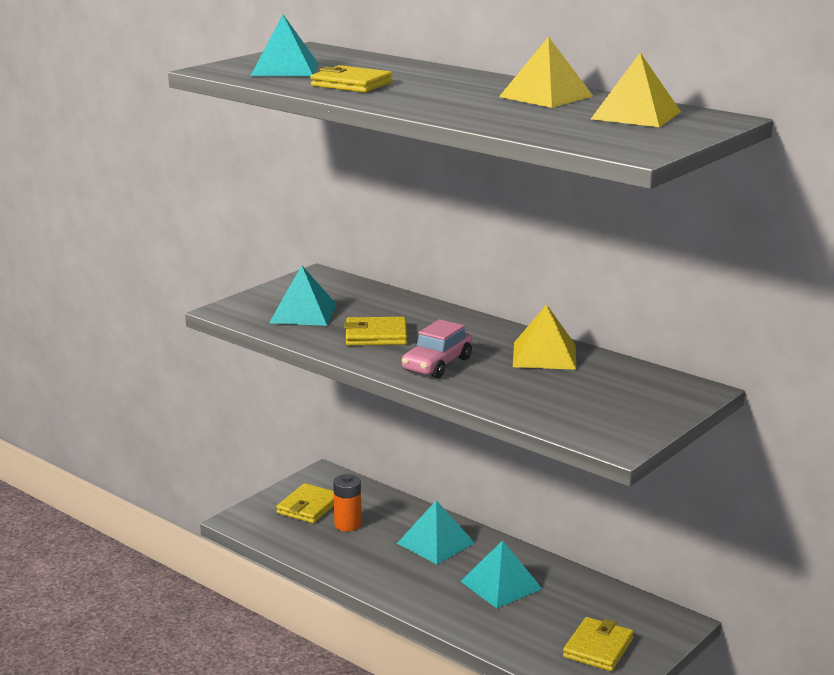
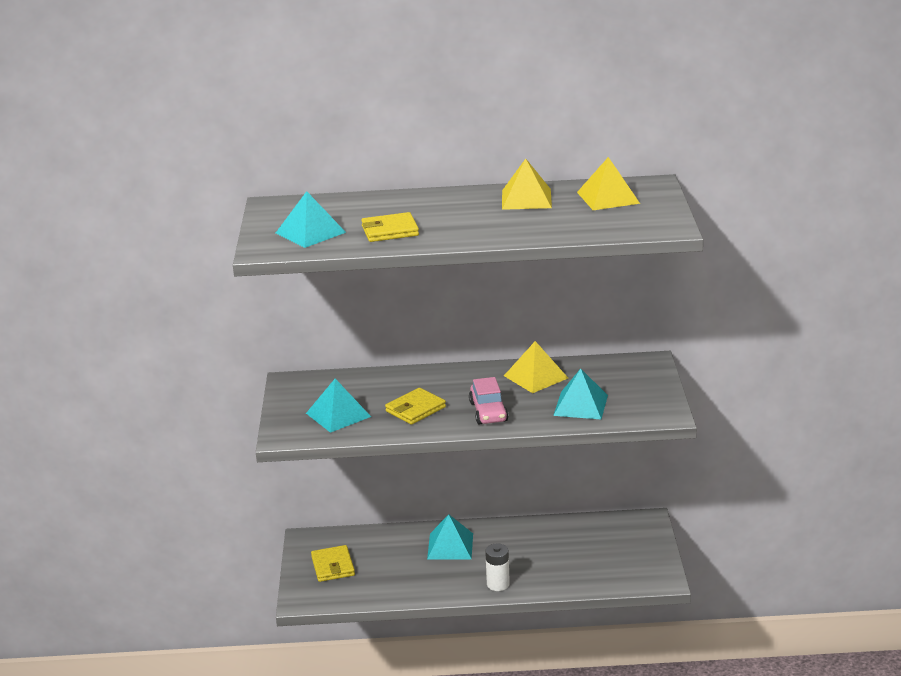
camera: 40 degrees left, 5 degrees up
orange battery [333,474,362,531] -> none
turquoise pyramid [460,540,542,608] -> turquoise pyramid moved to [553,369,608,419]
yellow wallet [563,617,634,671] -> none
none -> white battery [485,544,510,591]

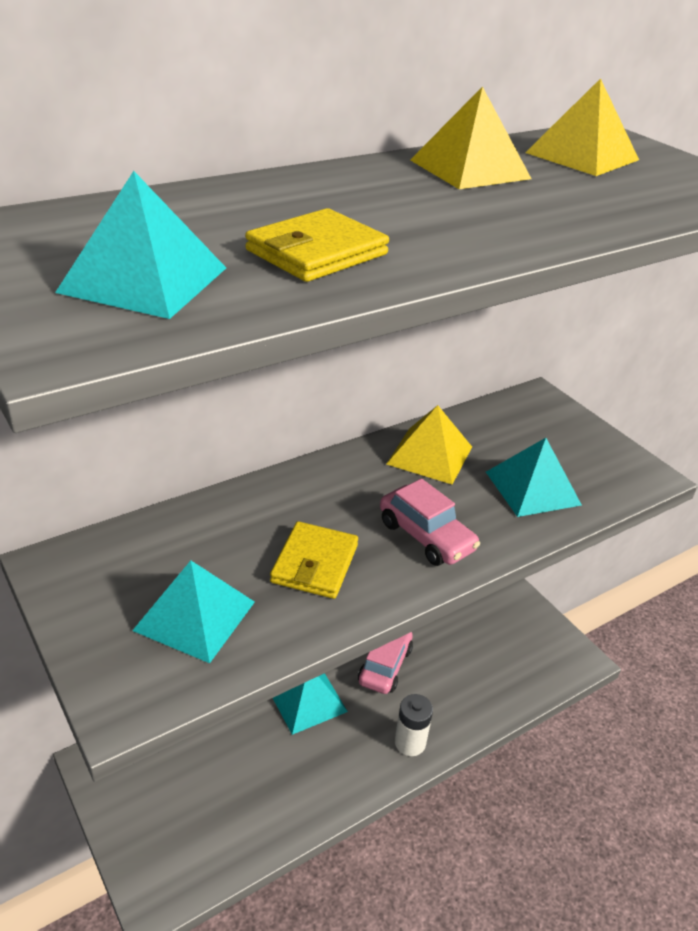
camera: 35 degrees left, 10 degrees up
yellow wallet [311,545,355,582] -> none
none -> pink car [358,632,413,694]

